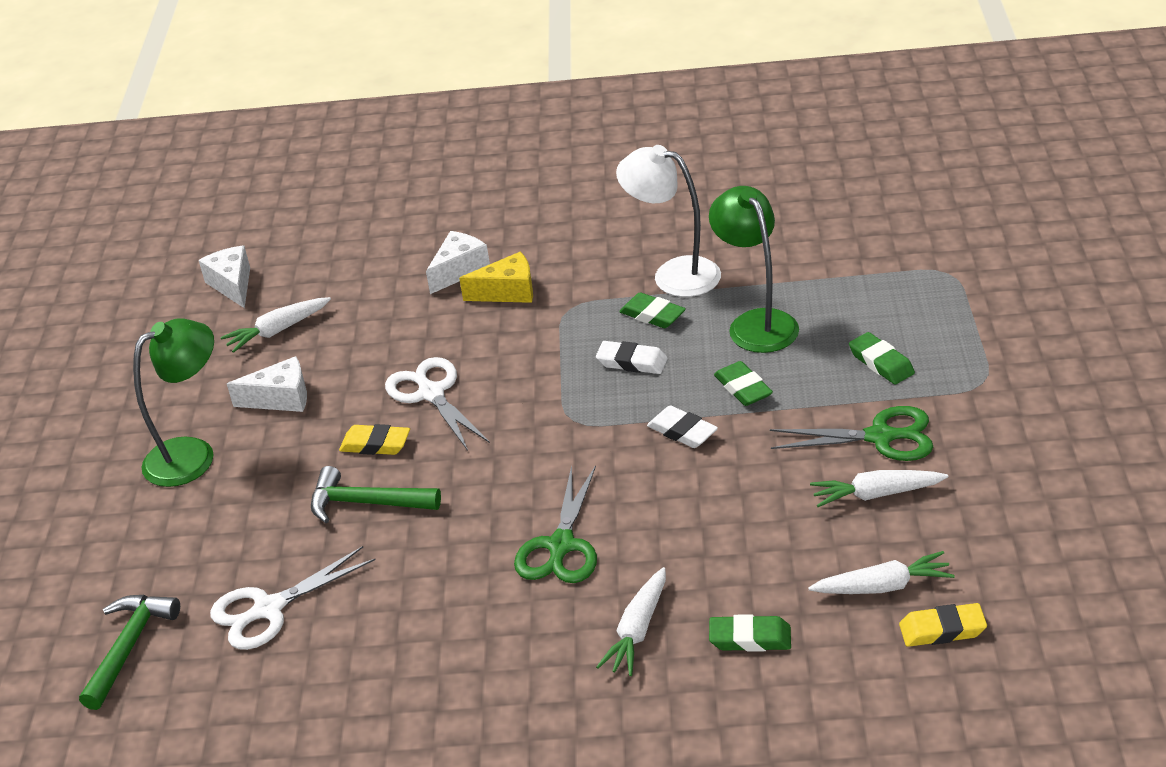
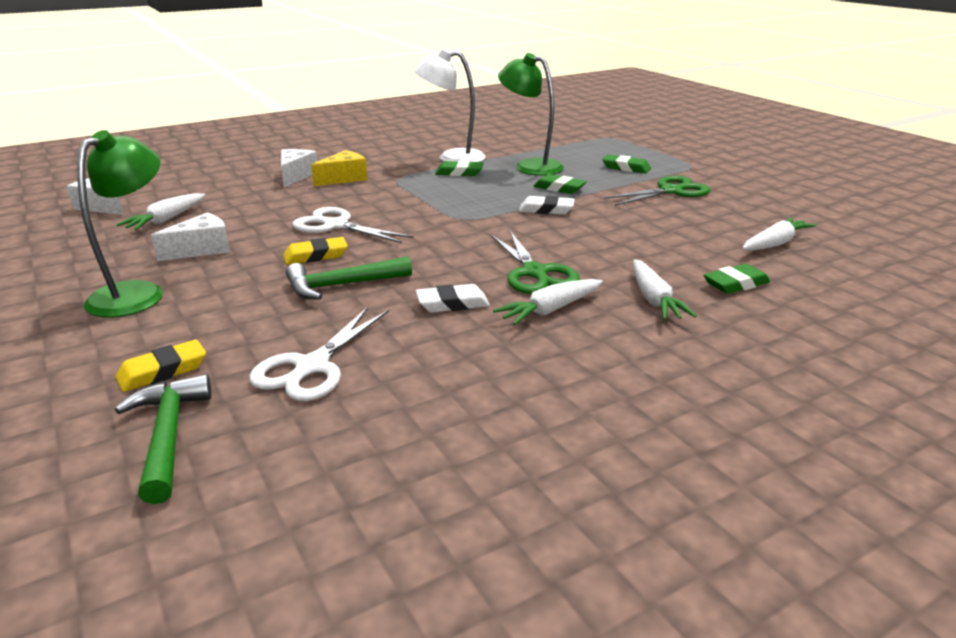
camera: 35 degrees left, 10 degrees down
white eraser [596,341,668,374] -> white eraser moved to [416,284,490,313]
white carrot [810,470,948,507] -> white carrot moved to [493,279,603,325]
yellow eraser [899,603,987,647] -> yellow eraser moved to [116,340,206,392]

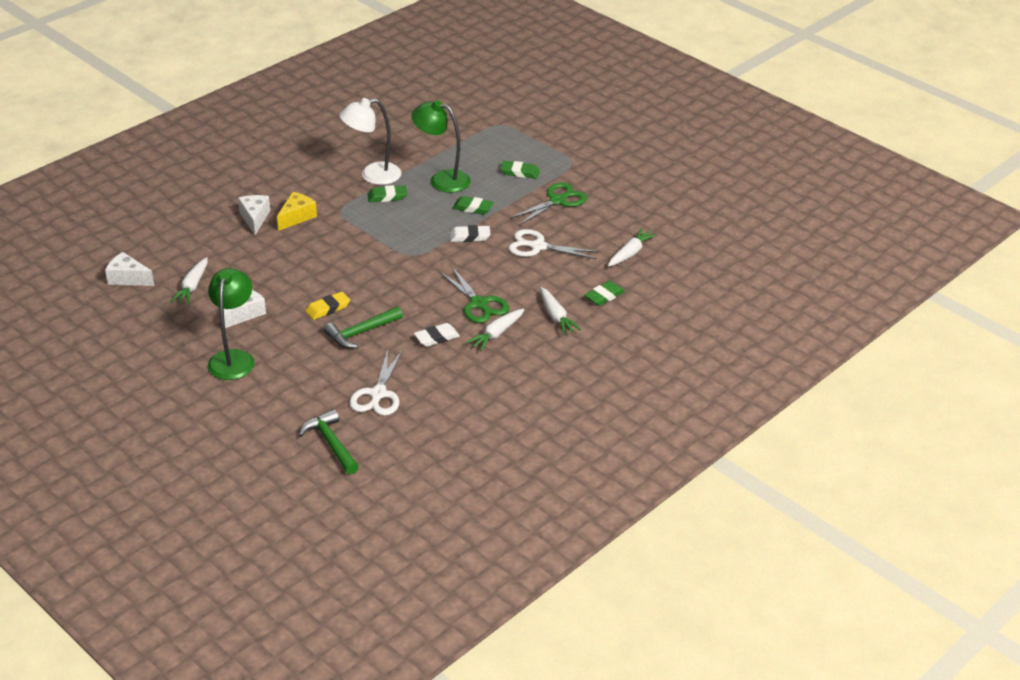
camera: 15 degrees left, 10 degrees up
yellow eraser [116,340,206,392] -> none
white scissors [292,207,413,243] -> white scissors moved to [509,229,600,259]

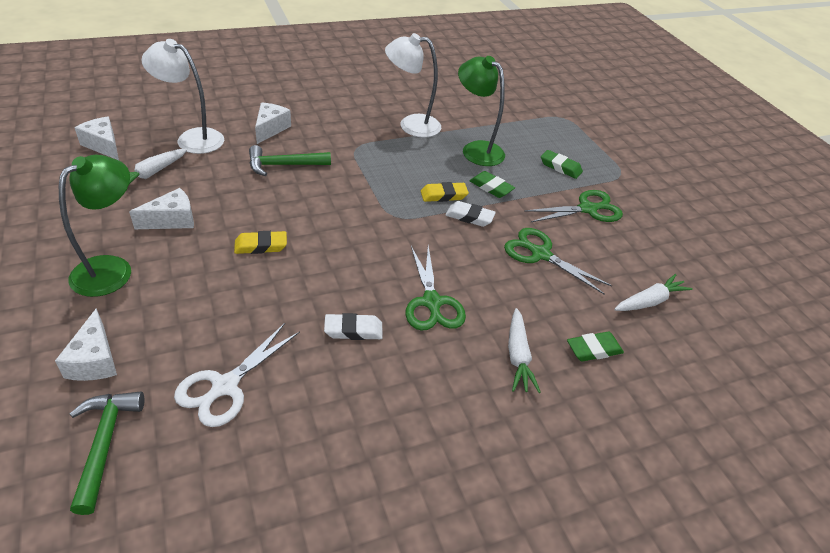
camera: 20 degrees right, 5 degrees up
yellow cheese [277,192,317,231] -> none
green hammer [324,307,403,348] -> green hammer moved to [249,145,331,176]
green eraser [368,185,407,202] -> none
white carrot [466,308,524,351] -> none
white scissors [509,229,600,259] -> green scissors [504,228,612,295]
none -> white cheese [55,308,117,381]
none -> white lamp [141,39,224,154]
none -> yellow eraser [421,182,469,202]

